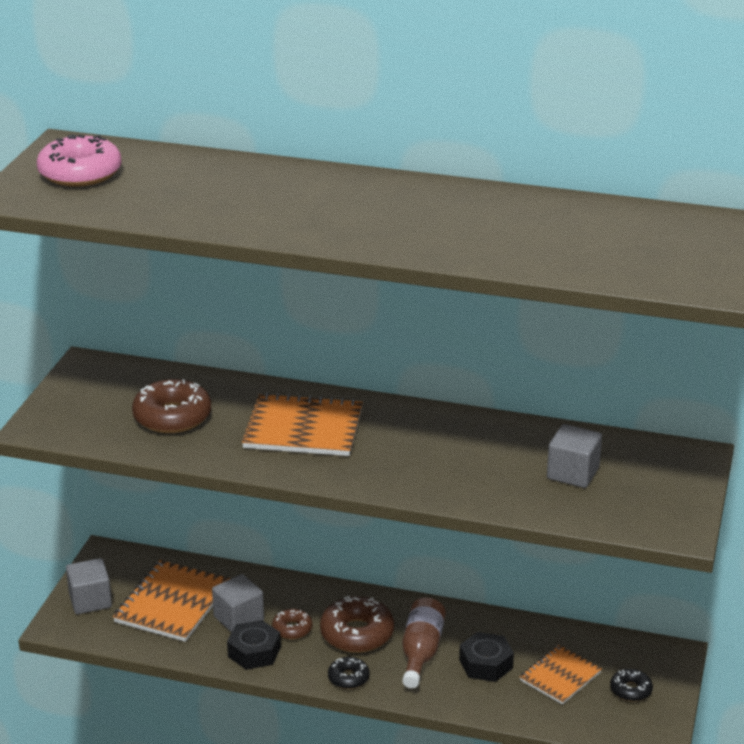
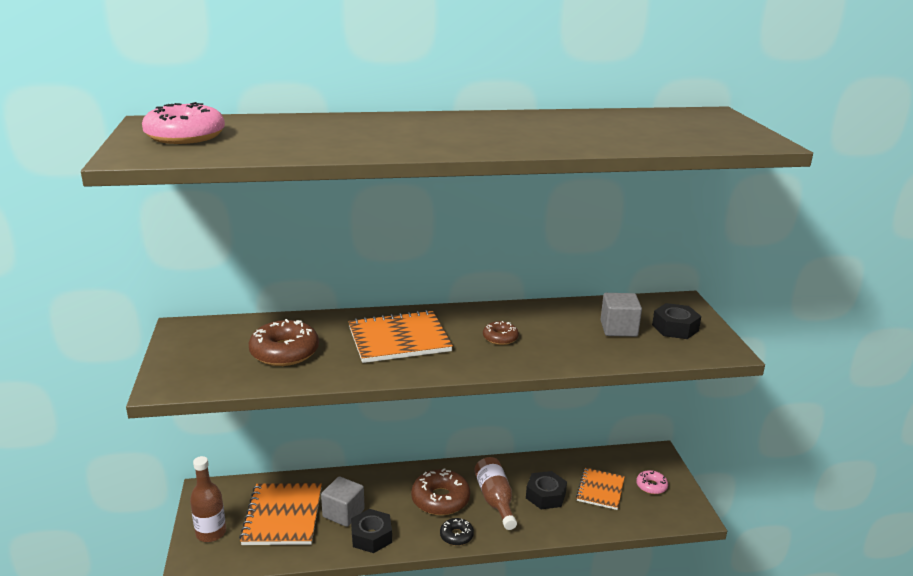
camera: 25 degrees left, 5 degrees down
grey cube [66,558,112,614] -> brown bottle [190,456,226,542]
brown donut [272,609,312,639] -> brown donut moved to [483,321,519,345]
black donut [610,669,653,702] -> pink donut [636,470,668,494]
none -> black nut [652,303,701,339]

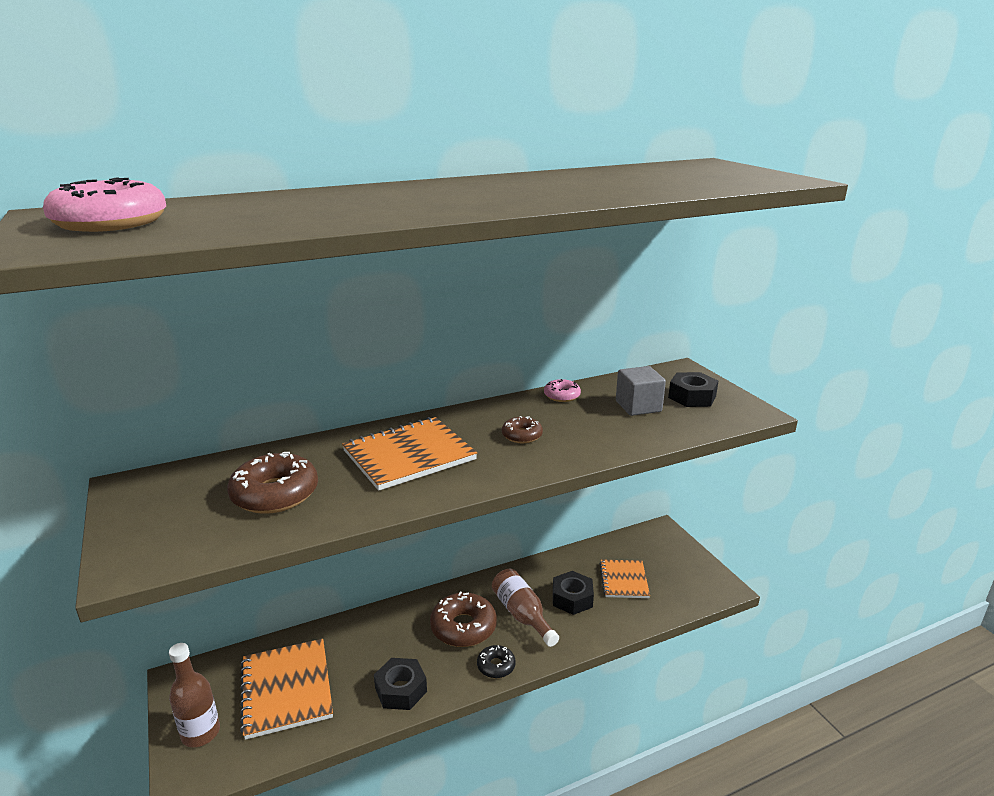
camera: 15 degrees left, 0 degrees up
grey cube [321,476,365,527] -> none
pink donut [636,470,668,494] -> pink donut moved to [544,379,581,402]

